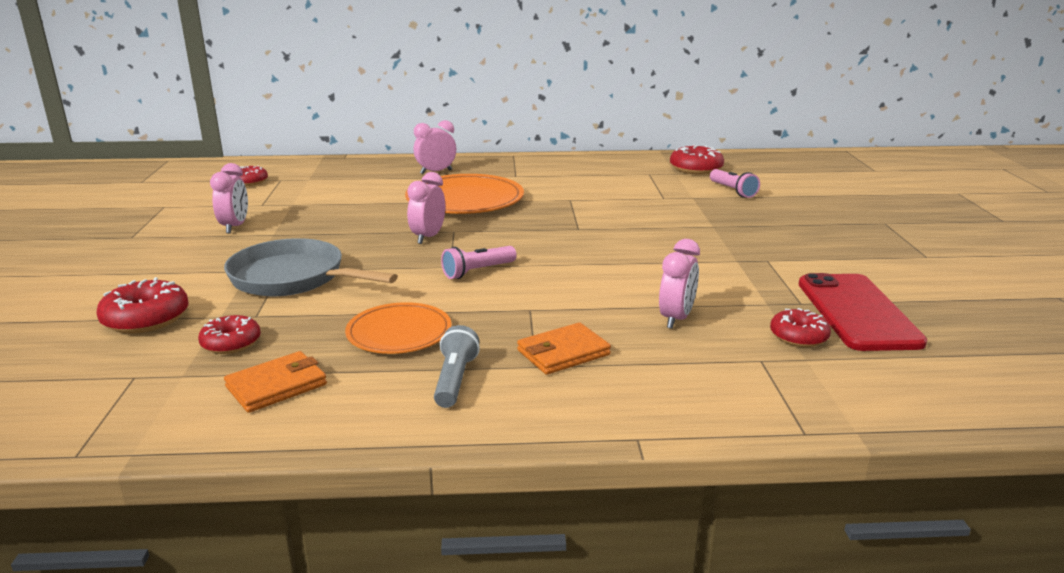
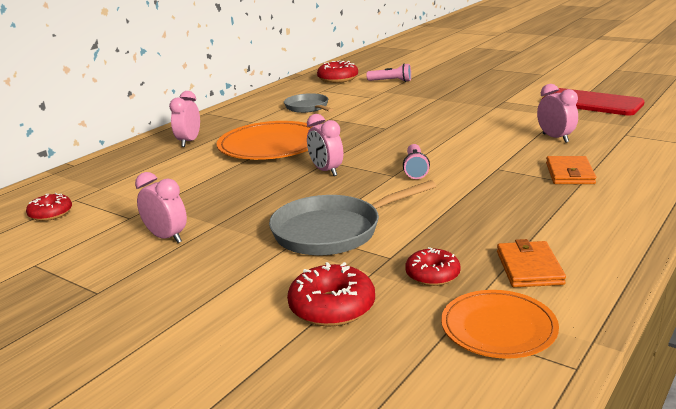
camera: 50 degrees left, 0 degrees up
orange plate [345,302,452,354] -> orange plate moved to [441,290,559,359]
grey flashlight [434,325,480,408] -> none
red donut [770,308,831,347] -> none
none -> grey pan [284,93,333,113]

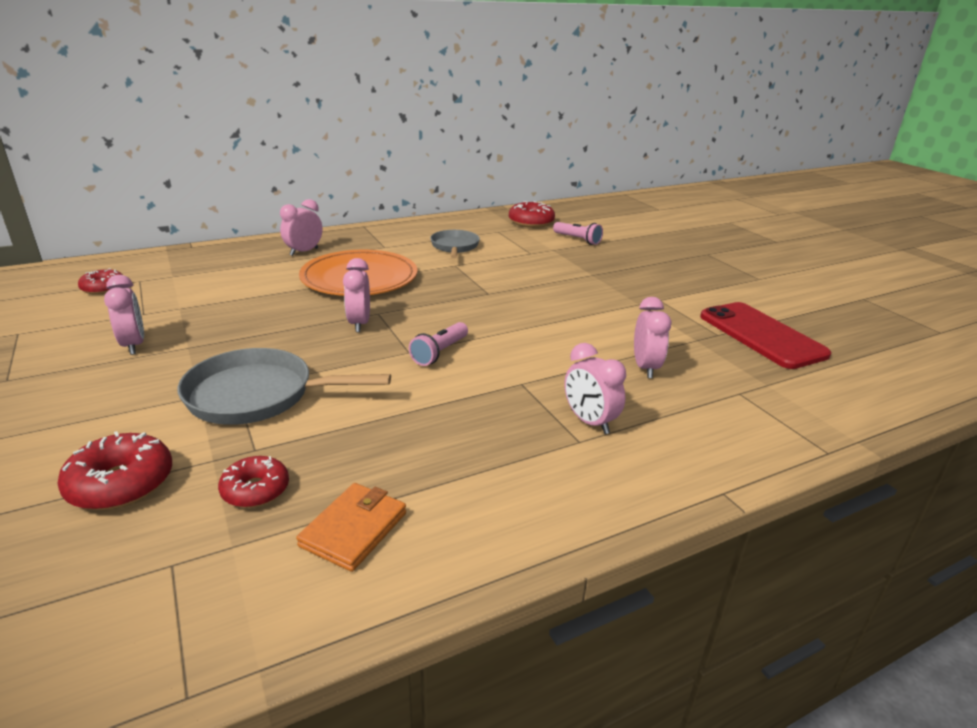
camera: 25 degrees right, 5 degrees up
orange plate [441,290,559,359] -> none
orange wallet [546,156,596,184] -> pink clock [564,343,626,434]

